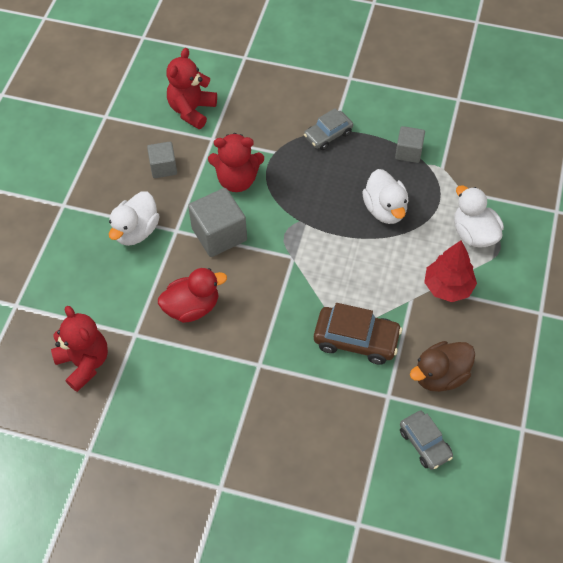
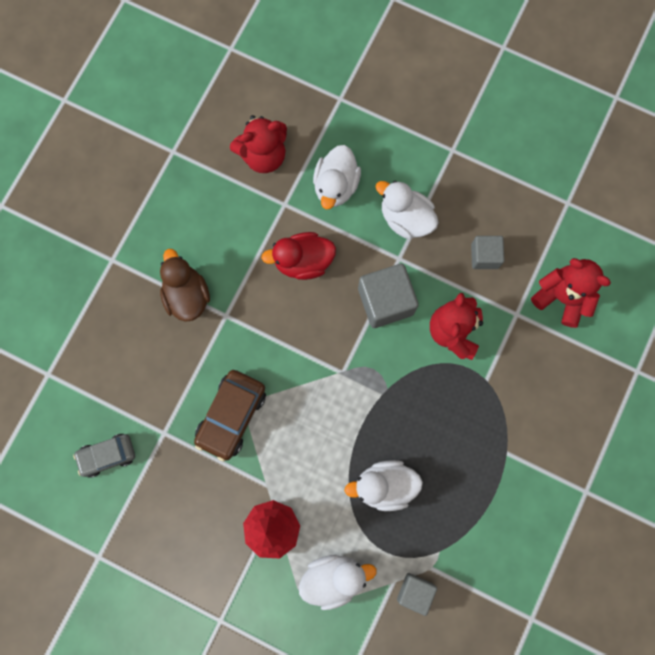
camera: 100 degrees right, 20 degrees up
red duck [158,268,227,323] -> red duck turned 90 degrees clockwise [261,232,336,280]
grey car [304,108,353,150] -> none
grey cube [395,126,425,163] -> grey cube moved to [397,573,437,616]
brown duck [410,341,475,392] -> brown duck moved to [160,249,210,322]
none -> white duck [313,145,361,209]

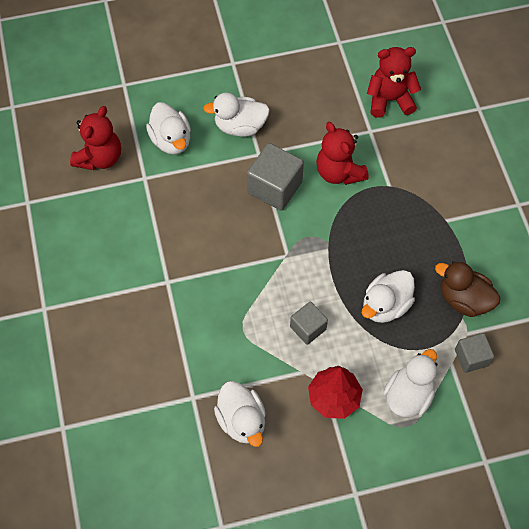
camera: 40 degrees left, 15 degrees down
grey car [73,434,135,478] -> none
brown duck [160,249,210,322] -> brown duck moved to [435,261,500,317]
brown car [194,370,266,462] -> none
red duck [261,232,336,280] -> none
grey cube [471,236,505,269] -> grey cube moved to [290,301,328,345]
none -> white duck [214,381,266,447]

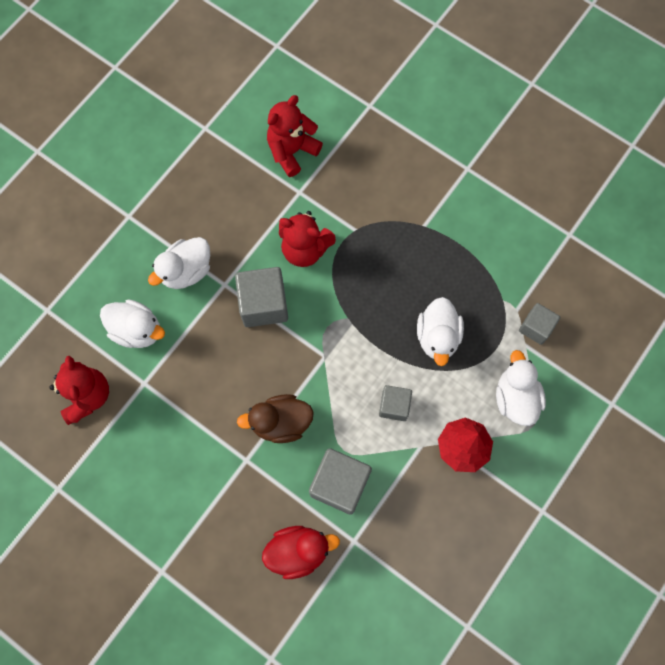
camera: 40 degrees left, 10 degrees up
white duck [214,381,266,447] -> none
brown duck [435,261,500,317] -> brown duck moved to [237,394,314,443]
none -> red duck [262,526,340,579]
none -> grey cube [309,448,372,515]

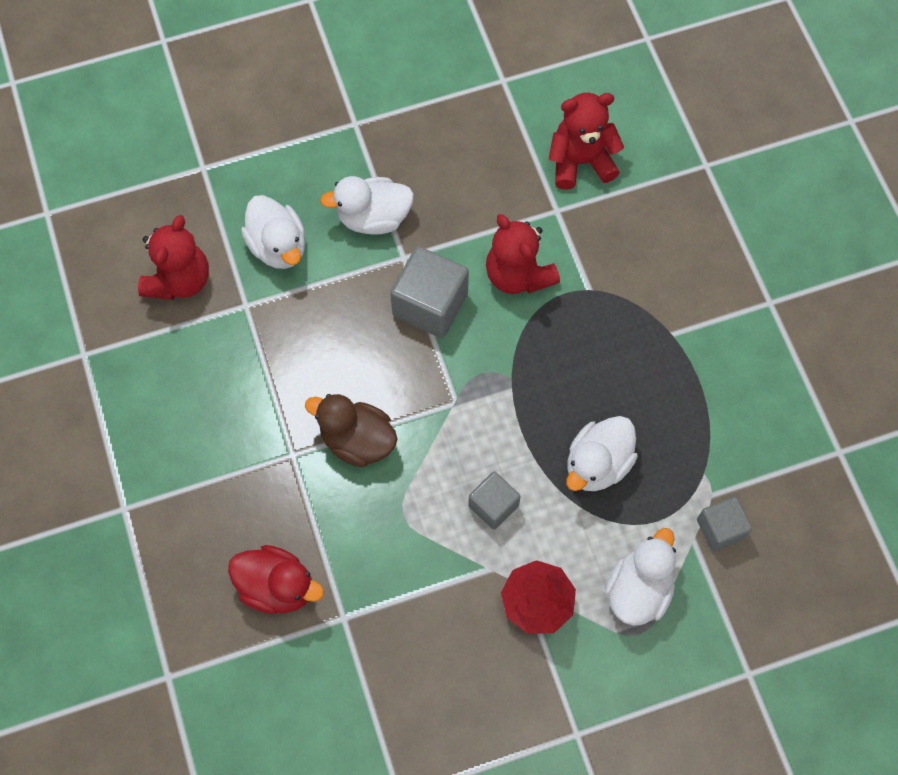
camera: 35 degrees right, 5 degrees down
grey cube [309,448,372,515] -> none

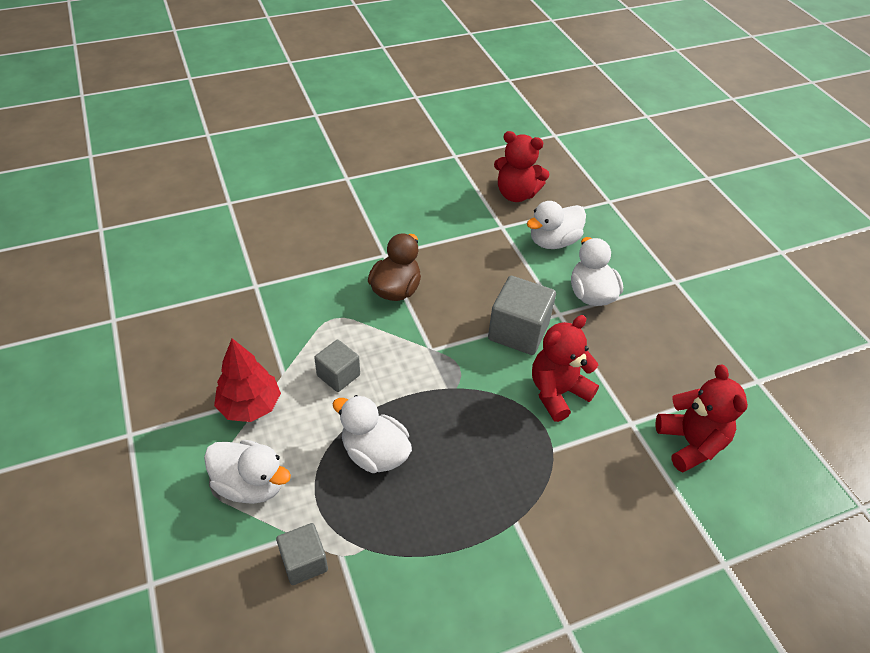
camera: 85 degrees right, 20 degrees down
red duck [228,545,324,614] -> none

